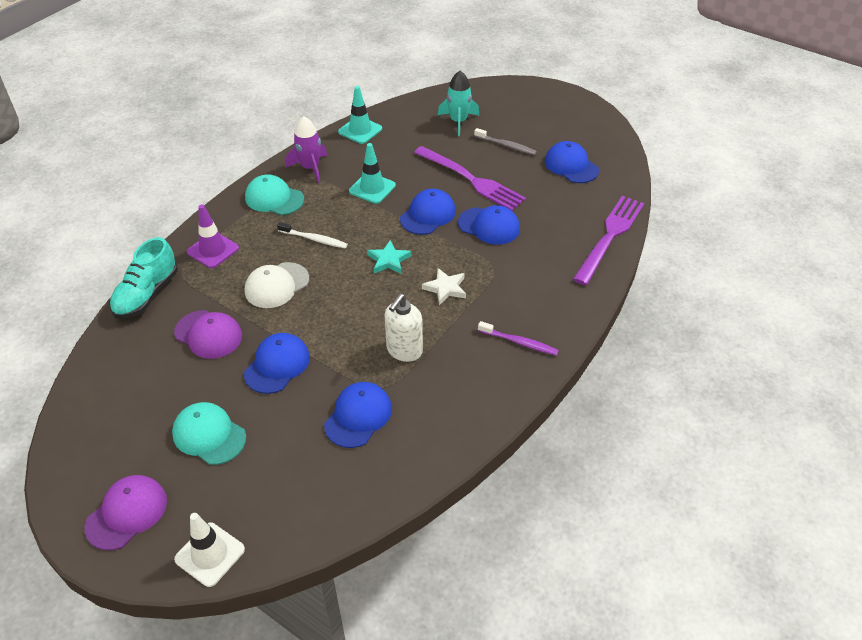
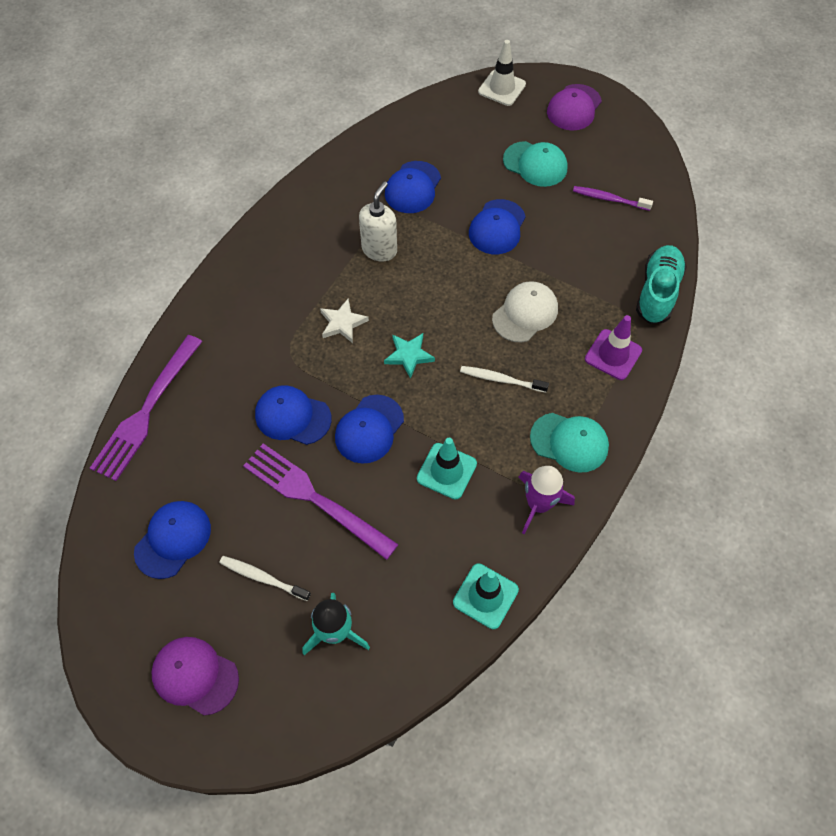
camera: 175 degrees right, 15 degrees up
purple cap [174,310,242,359] -> purple cap moved to [152,637,239,716]
grey toothbrush [474,128,537,155] -> white toothbrush [219,556,311,601]
purple toothbrush [478,321,559,356] -> purple toothbrush moved to [573,186,653,211]
blue cap [545,141,599,183] -> blue cap turned 105 degrees counterclockwise [134,501,211,579]

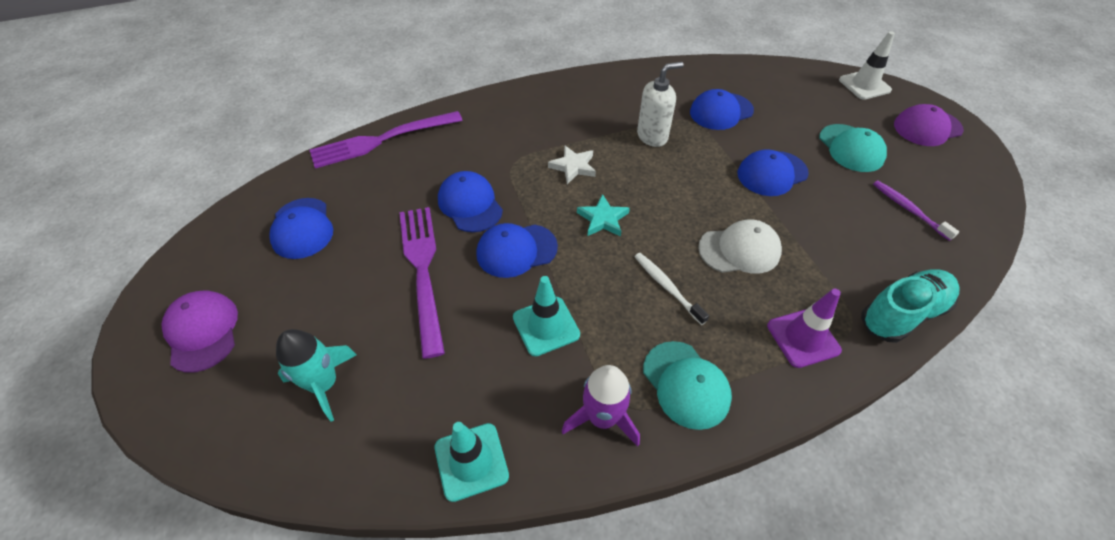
camera: 40 degrees right, 10 degrees down
blue cap [134,501,211,579] -> blue cap turned 90 degrees clockwise [269,198,333,259]
white toothbrush [219,556,311,601] -> none

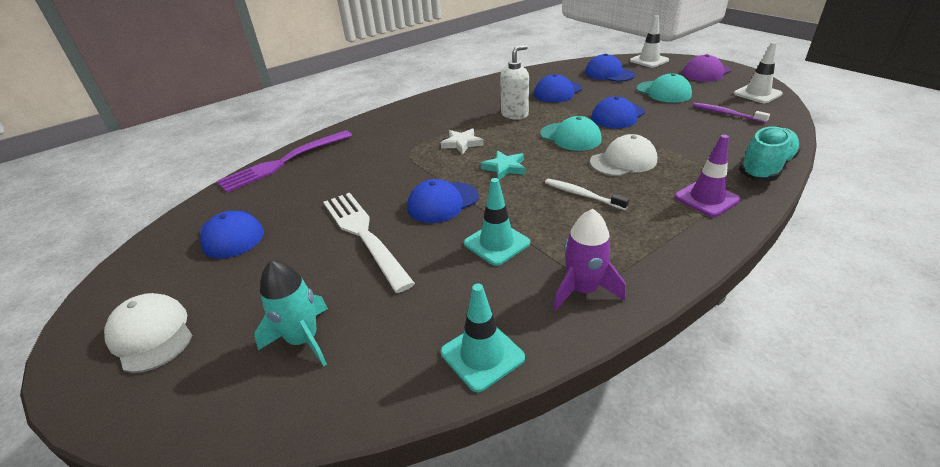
camera: 15 degrees left, 15 degrees down
purple cap [161,291,238,373] -> white cap [104,293,192,373]
purple fork [399,207,445,359] -> white fork [323,193,415,293]
blue cap [438,171,503,232] -> blue cap moved to [585,54,635,82]
turquoise cap [643,341,732,430] -> turquoise cap moved to [540,116,602,151]
none -> white traffic cone [734,42,783,103]

